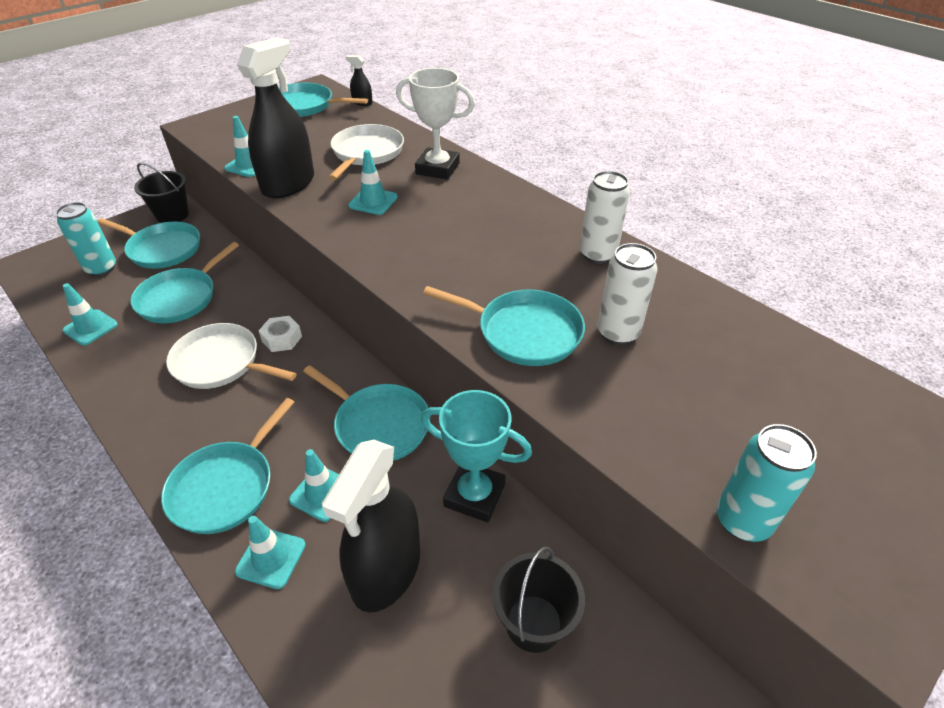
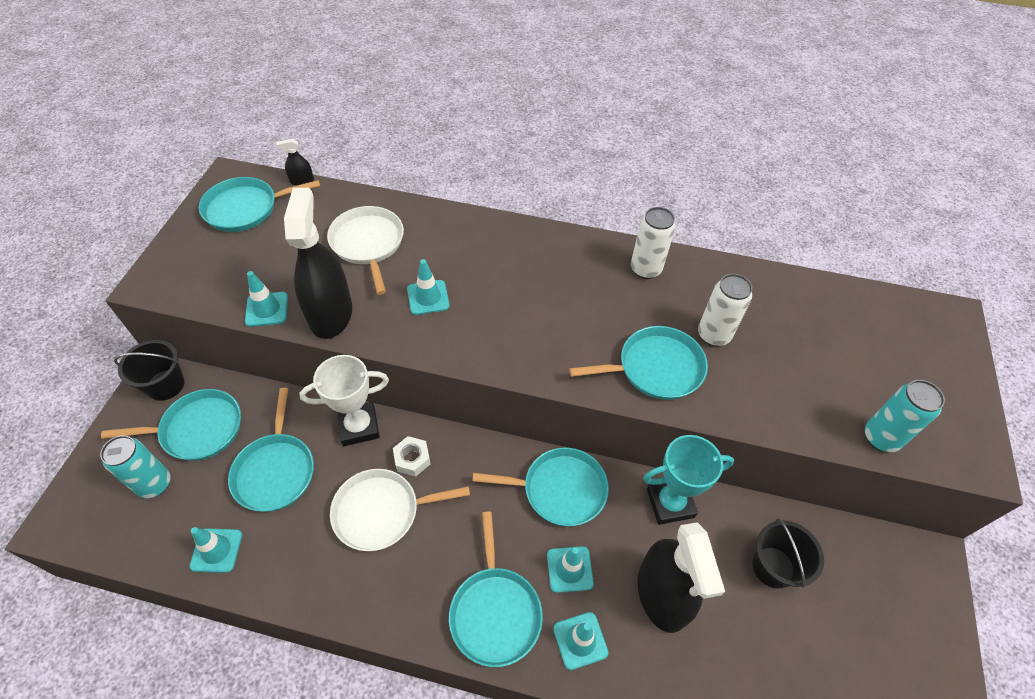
camera: 35 degrees left, 10 degrees up
white trophy [396,68,475,180] -> white trophy moved to [299,355,389,446]

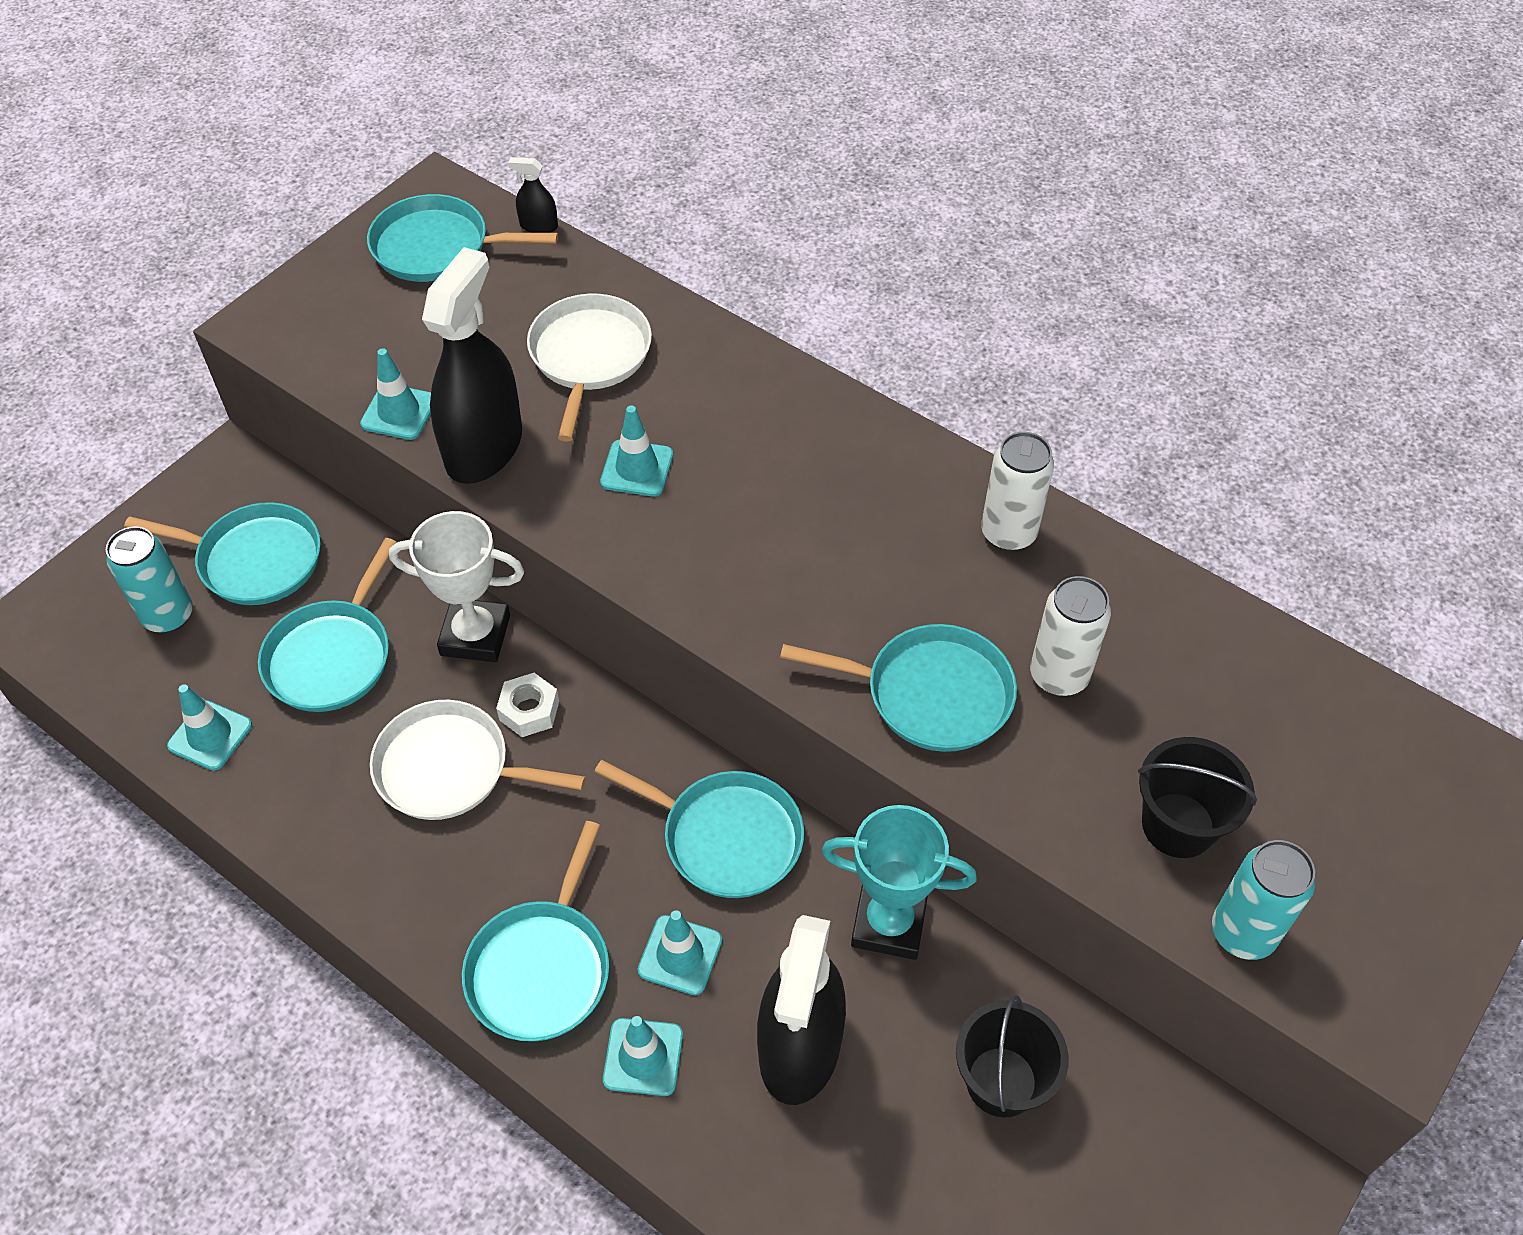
camera: 25 degrees right, 0 degrees up
black bucket [114,340,185,401] -> black bucket moved to [1138,737,1257,858]

